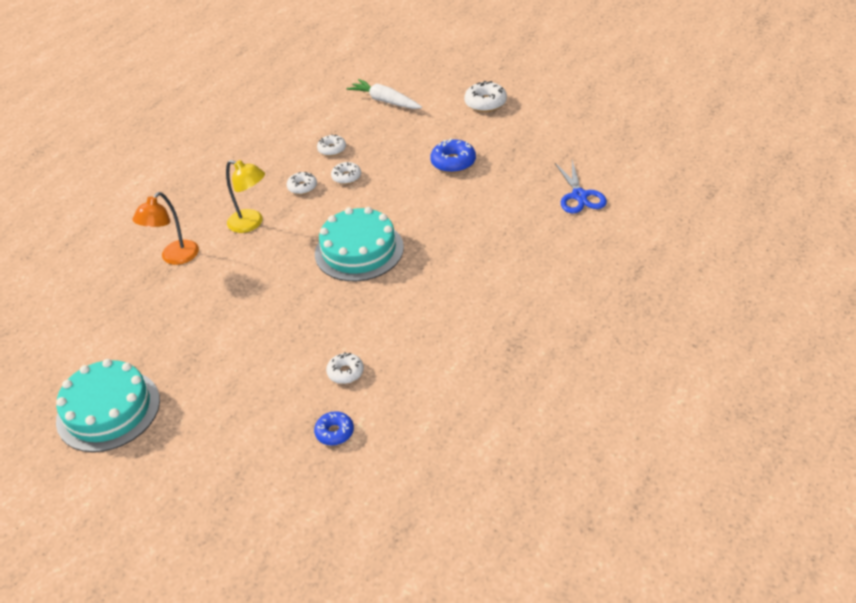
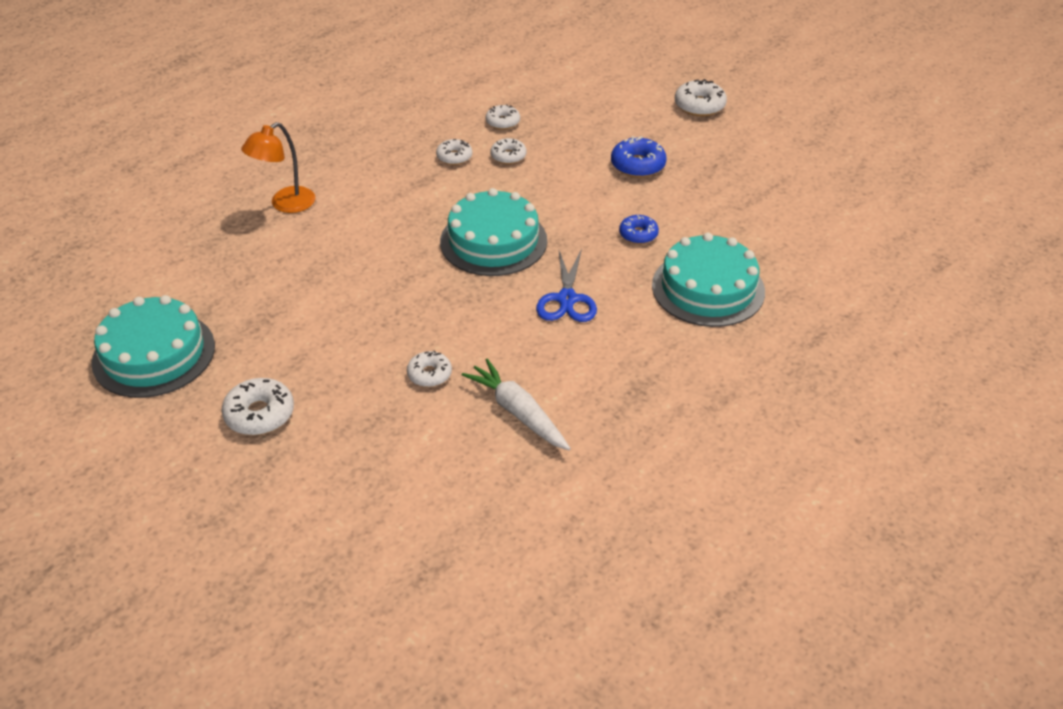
camera: 10 degrees right, 0 degrees up
yellow lamp [226,160,265,233] -> none
blue donut [314,411,354,446] -> blue donut moved to [619,215,659,244]
white carrot [347,79,422,109] -> white carrot moved to [462,359,571,450]
blue scissors [555,160,607,214] -> blue scissors moved to [536,249,597,322]
none -> white donut [222,378,294,435]
none -> turquoise cake [652,233,765,327]

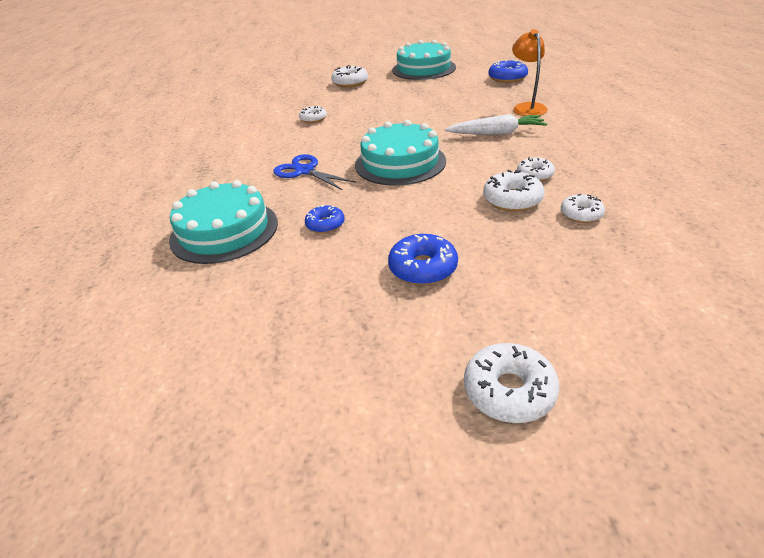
camera: 130 degrees right, 5 degrees down
white carrot [462,359,571,450] -> white carrot moved to [445,114,548,135]
white donut [491,138,527,164] -> white donut [483,170,545,212], size x1.51
none -> blue donut [489,59,528,83]

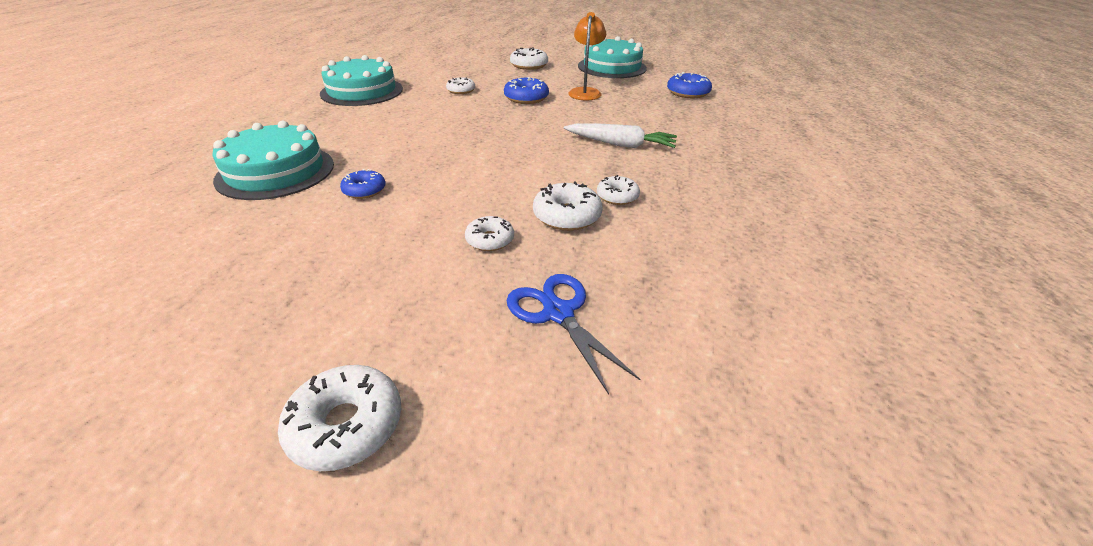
camera: 15 degrees right, 0 degrees up
blue scissors [273,154,357,190] -> blue scissors moved to [506,274,640,395]
turquoise cake [355,120,446,186] -> turquoise cake moved to [320,55,403,106]
blue donut [388,234,458,285] -> blue donut moved to [504,77,549,104]
orange lamp [512,29,548,116] -> orange lamp moved to [568,12,606,101]
white donut [561,194,605,223] -> white donut moved to [465,216,514,251]

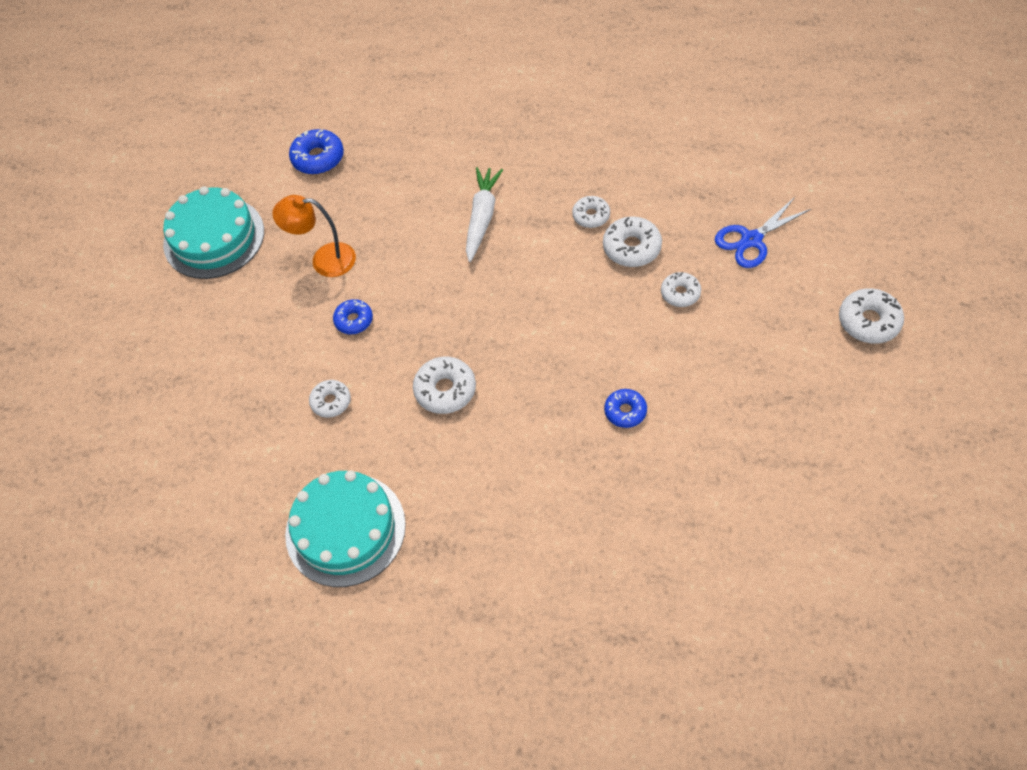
camera: 90 degrees left, 20 degrees up
turquoise cake [213,121,334,200] -> none
blue donut [504,77,549,104] -> blue donut [333,299,373,334], size x0.66
white donut [510,47,548,70] -> white donut moved to [413,357,476,414]

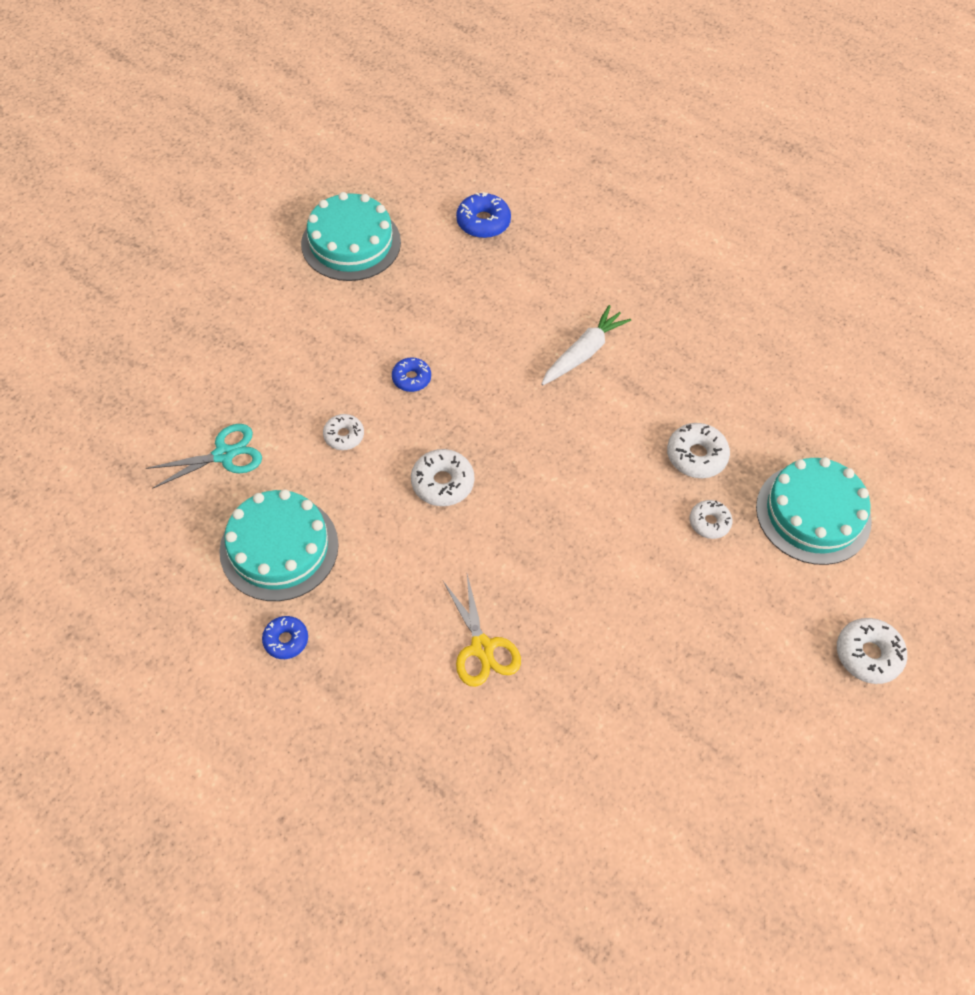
camera: 25 degrees right, 0 degrees up
orange lamp [272,195,356,277] -> none
white donut [572,196,610,228] -> none
blue donut [604,389,647,428] -> blue donut moved to [262,616,308,659]
blue scissors [715,197,811,268] -> turquoise cake [756,457,872,565]
none -> turquoise scissors [146,424,262,489]
none -> yellow scissors [443,574,521,687]

